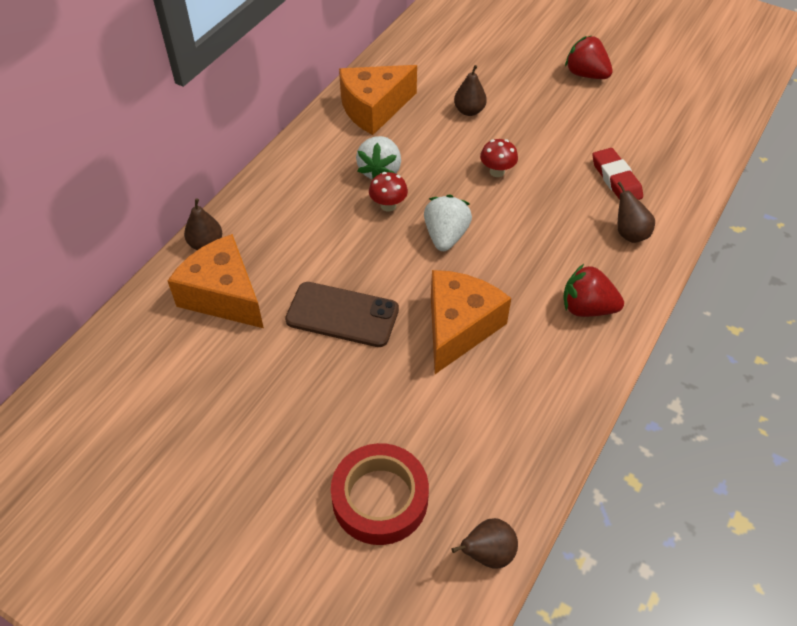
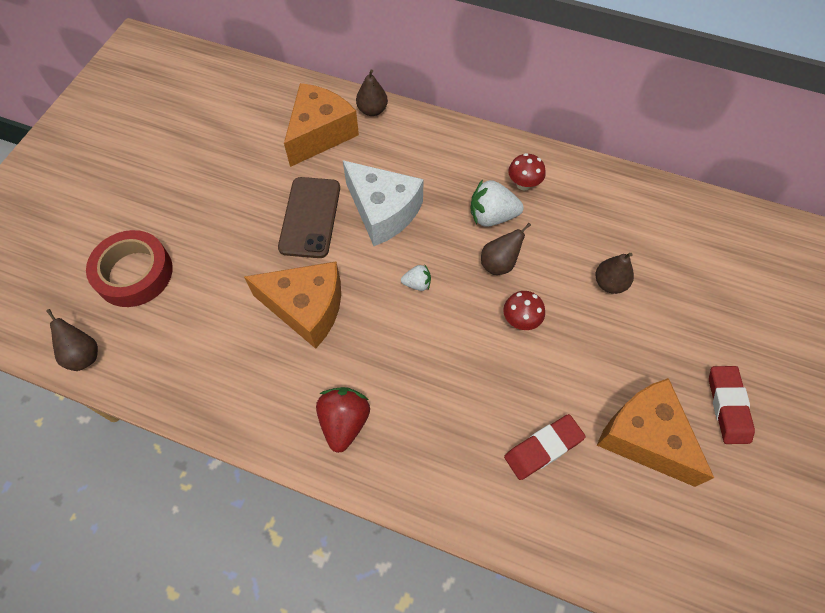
camera: 80 degrees right, 10 degrees up
orange cheese [339,65,417,135] -> orange cheese moved to [597,378,714,487]
red mushroom [369,172,408,212] -> red mushroom moved to [508,153,546,191]
white strawberry [424,195,472,251] -> white strawberry [401,265,431,291], size x0.54
red strawberry [565,36,613,79] -> red eraser [709,366,755,444]
brown pear [617,182,655,243] -> brown pear moved to [481,223,531,275]
none -> white cheese [343,160,424,246]

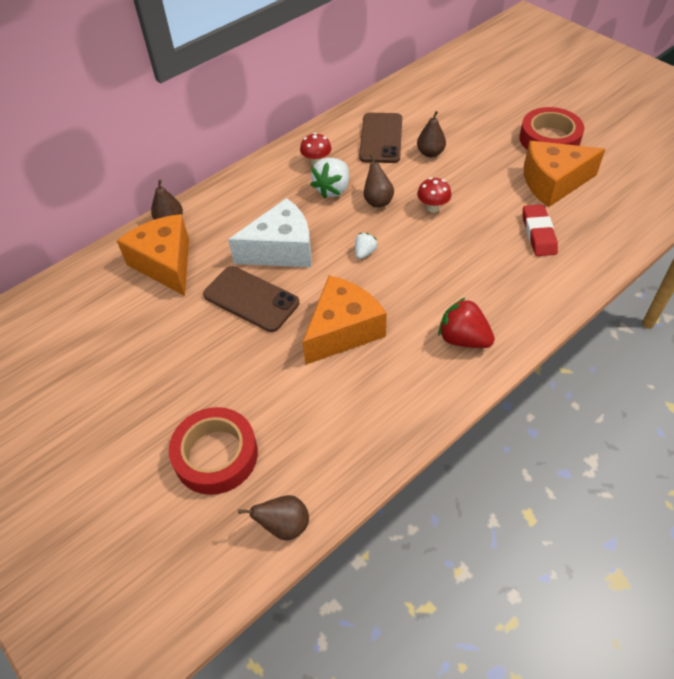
camera: 60 degrees left, 10 degrees down
red eraser [709,366,755,444] -> red tape [519,107,584,150]
none -> brown phone [359,113,402,163]

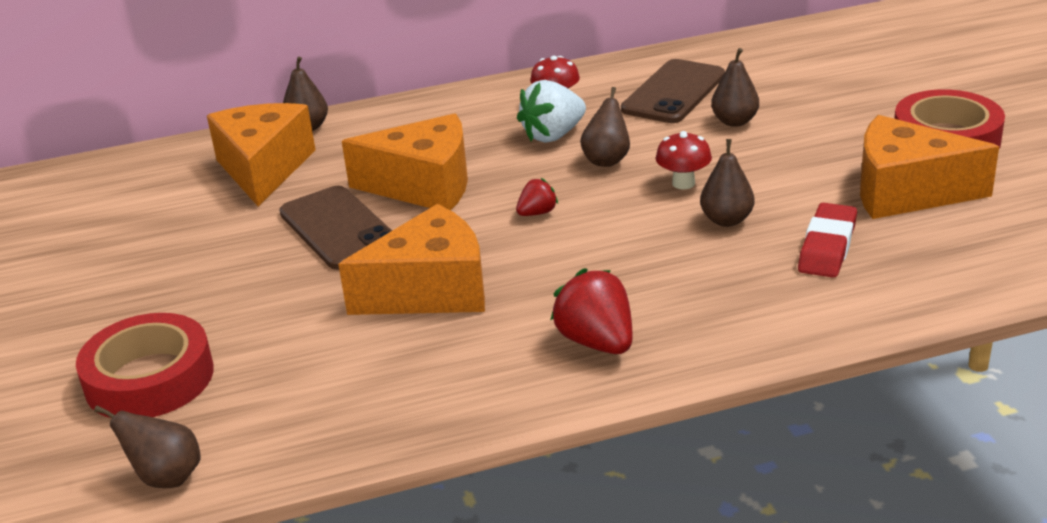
camera: 25 degrees right, 20 degrees down
white cheese [228,198,312,267] -> orange cheese [342,113,468,210]
white strawberry [355,233,378,259] -> red strawberry [516,178,558,216]
none -> brown pear [700,139,755,227]

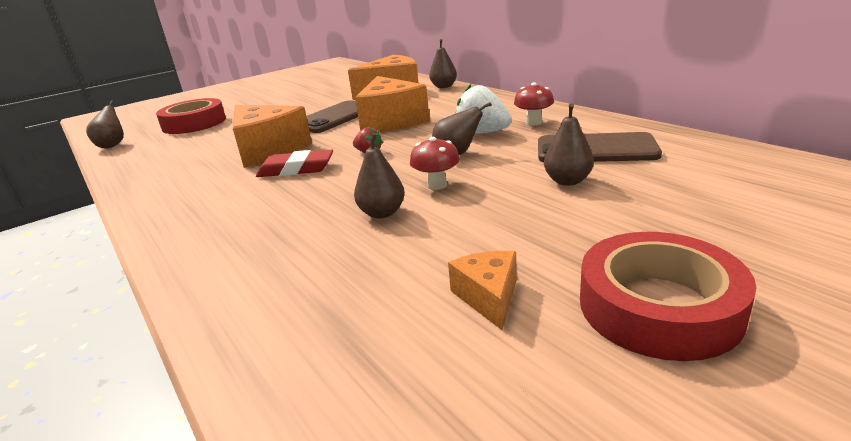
camera: 70 degrees right, 5 degrees down
red strawberry [550,268,632,354] -> none
red eraser [798,203,857,278] -> red eraser moved to [256,150,333,177]
orange cheese [860,115,999,219] -> orange cheese [448,251,517,330], size x0.49

